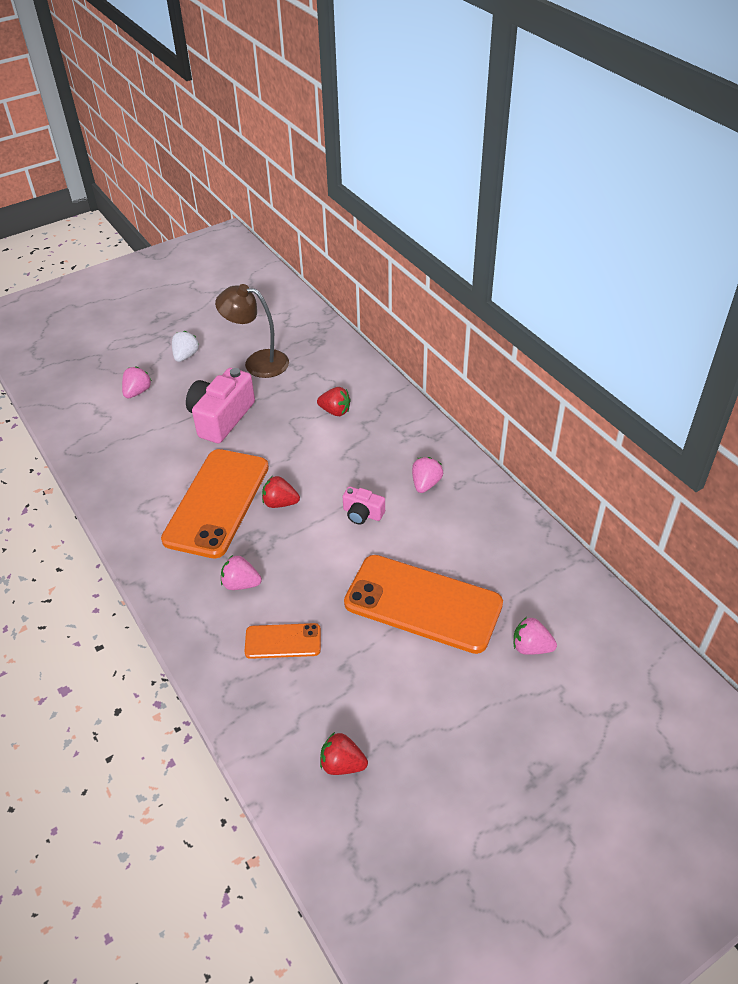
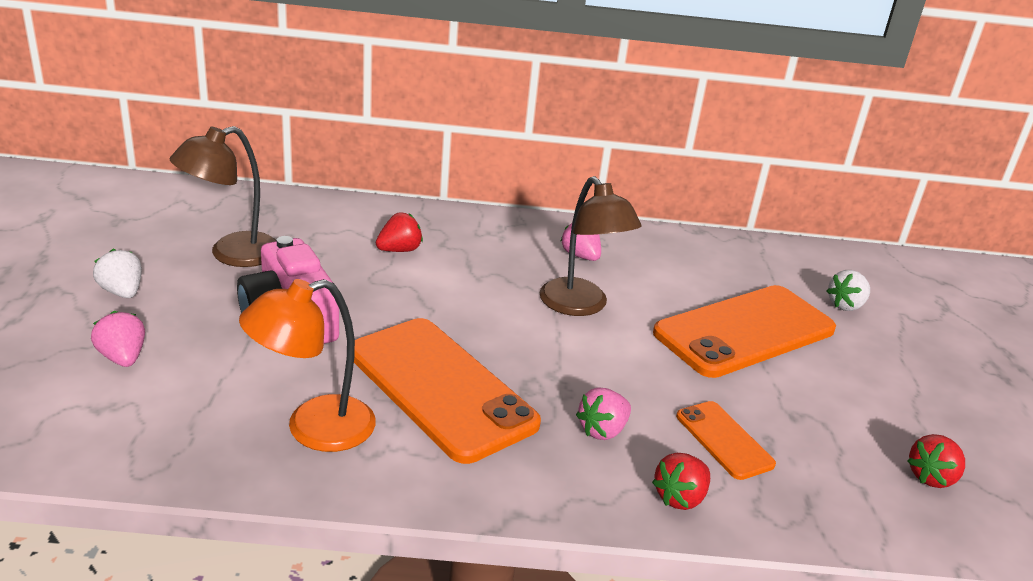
camera: 60 degrees left, 15 degrees down
orange phone [245,623,321,659] -> orange phone turned 60 degrees counterclockwise [676,401,776,480]
red strawberry [262,476,300,508] -> red strawberry moved to [652,453,710,510]
pink camera [343,486,385,525] -> brown lamp [539,176,642,316]
pink strawberry [514,617,557,655] -> white strawberry [827,270,870,311]
none -> orange lamp [239,279,376,452]

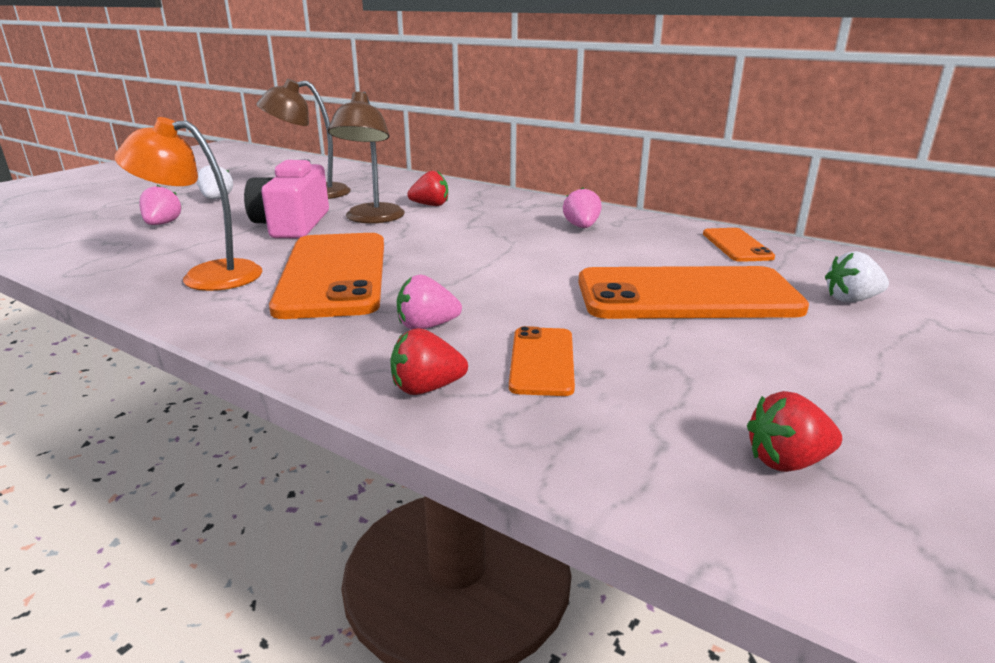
camera: 35 degrees right, 5 degrees down
brown lamp [539,176,642,316] -> brown lamp moved to [328,92,405,224]
none -> orange phone [703,228,775,262]

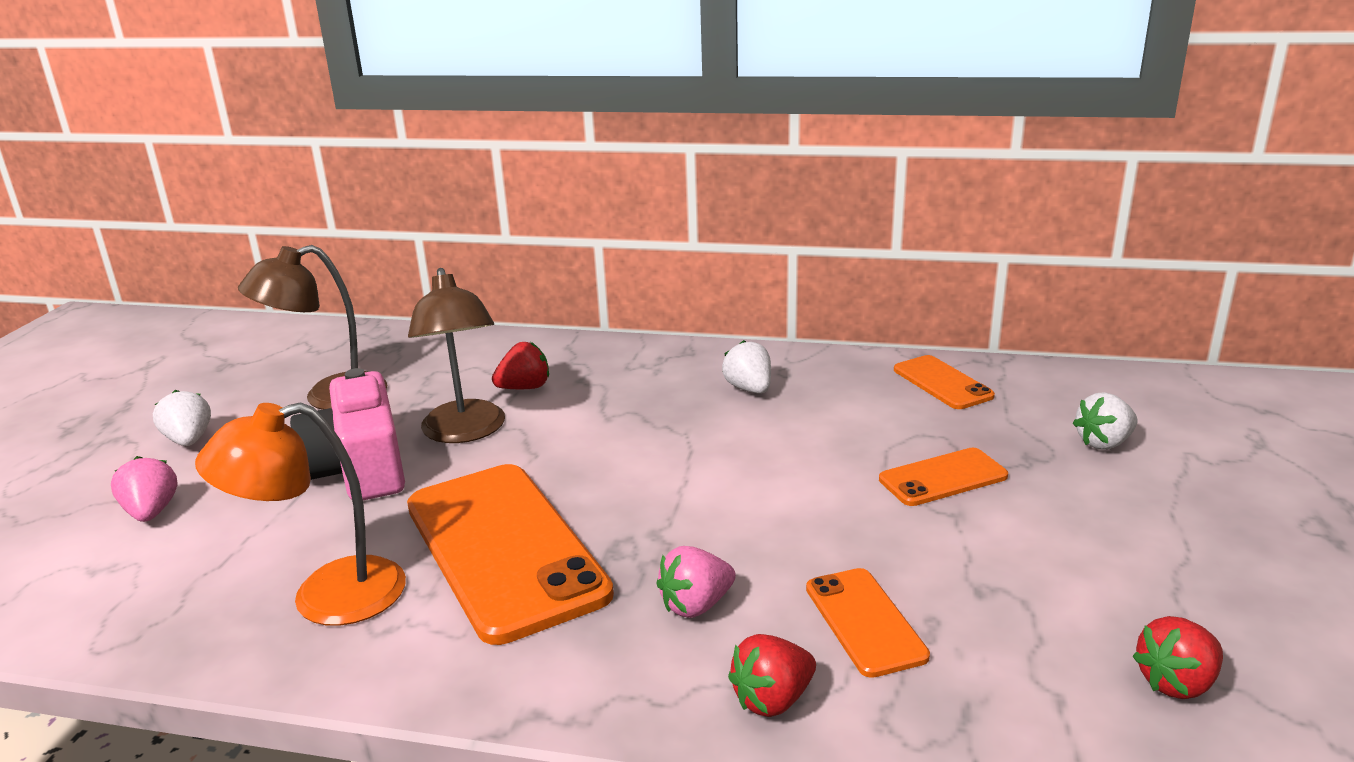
camera: 20 degrees left, 0 degrees up
pink strawberry [563,187,602,228] -> white strawberry [722,340,771,394]
orange phone [578,266,809,319] -> orange phone [879,448,1008,506], size x0.49

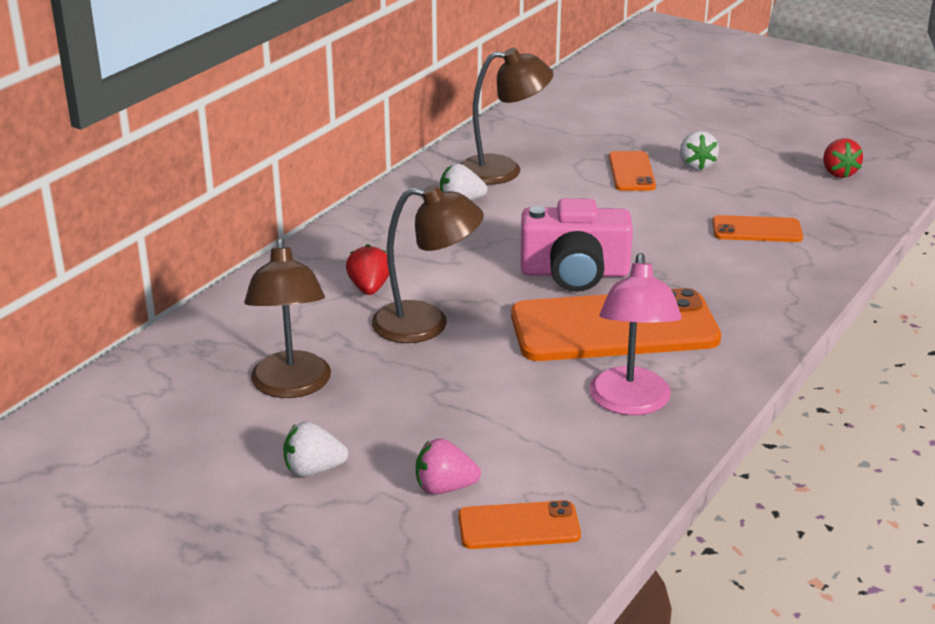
camera: 70 degrees left, 5 degrees up
orange lamp [195,402,406,626] -> pink lamp [589,253,681,415]
pink camera [290,368,405,500] -> pink camera moved to [521,198,633,292]
pink strawberry [656,546,736,618] -> none
red strawberry [728,634,816,717] -> none
orange phone [894,355,995,409] -> orange phone moved to [458,500,581,549]
white strawberry [1073,393,1138,449] -> white strawberry moved to [680,131,719,170]
none -> brown lamp [461,48,553,185]

